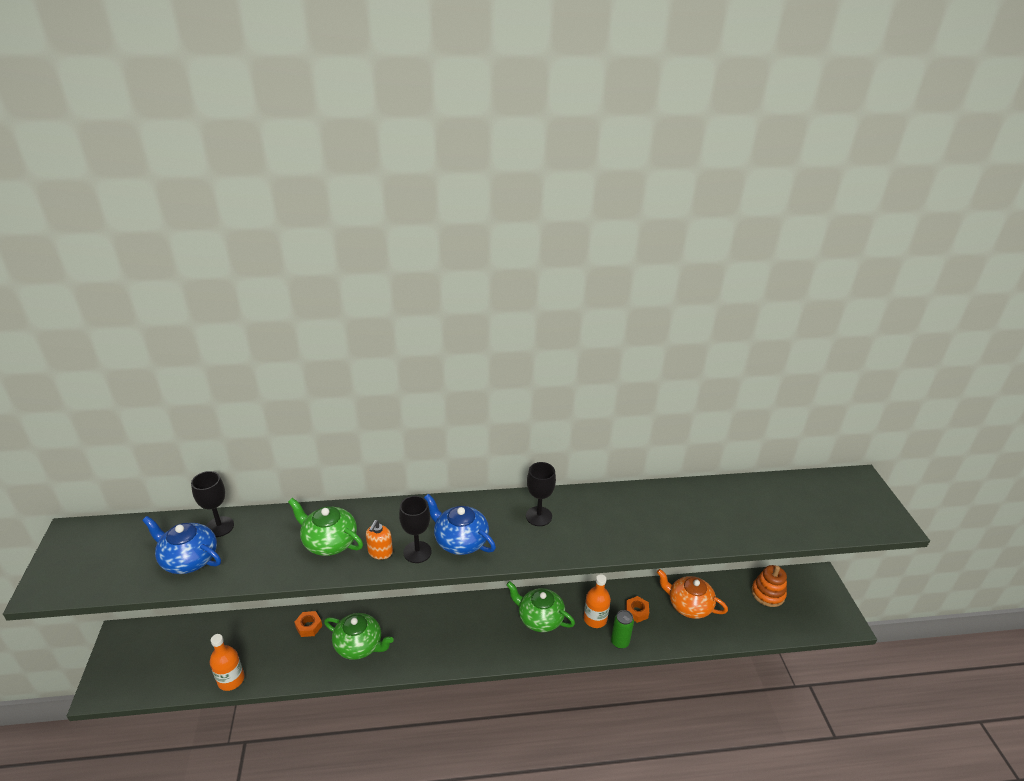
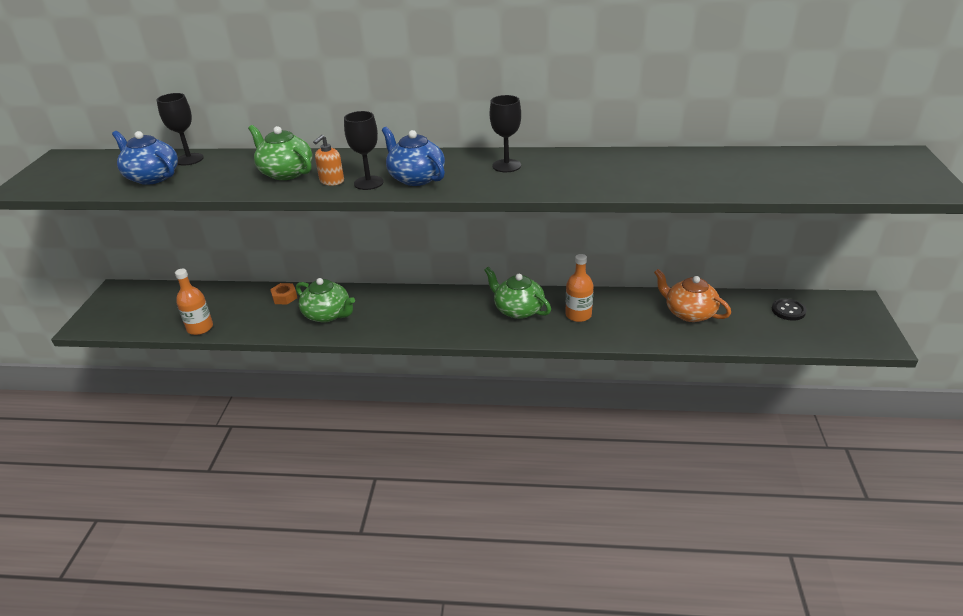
camera: 15 degrees right, 0 degrees up
green can [611,610,634,649] -> none
orange nut [626,596,649,623] -> none
orange stacking toy [751,565,787,607] -> black button [772,298,807,321]

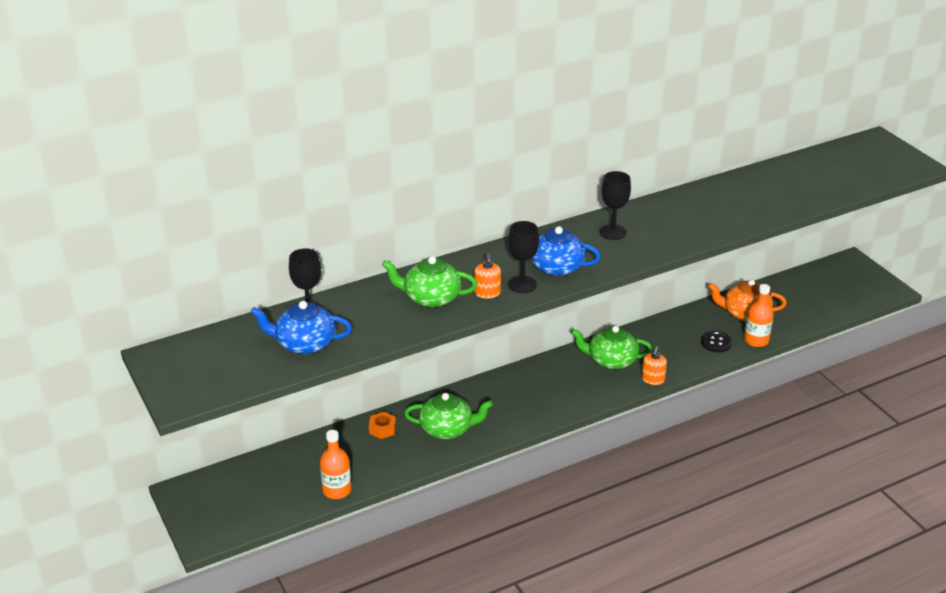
camera: 35 degrees left, 0 degrees up
orange bottle [565,254,594,322] -> orange bottle moved to [744,284,774,347]
black button [772,298,807,321] -> black button moved to [701,331,732,353]
none -> orange soap dispenser [642,346,667,385]

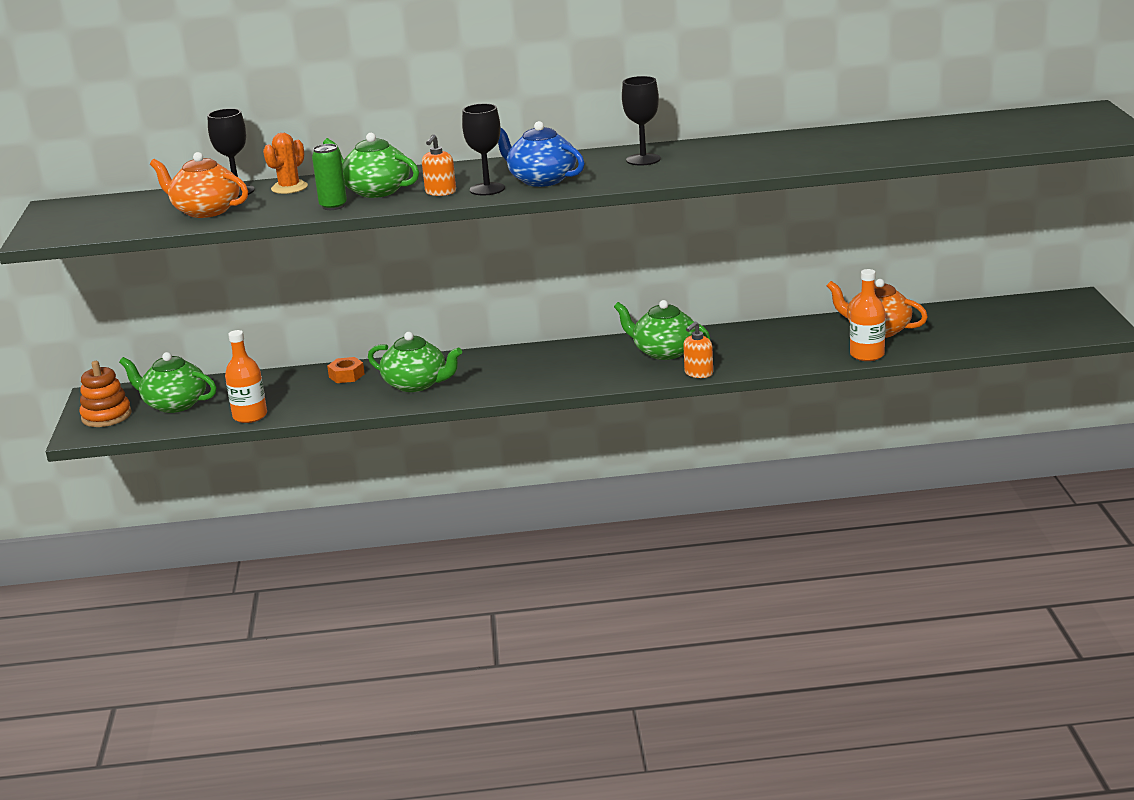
camera: 25 degrees right, 10 degrees down
blue teapot [250,301,352,354] -> orange teapot [150,152,248,218]
black button [701,331,732,353] -> none
none -> orange stacking toy [79,361,132,427]
none -> green teapot [119,352,217,413]
none -> orange cactus [263,133,308,194]
none -> green can [312,144,347,210]

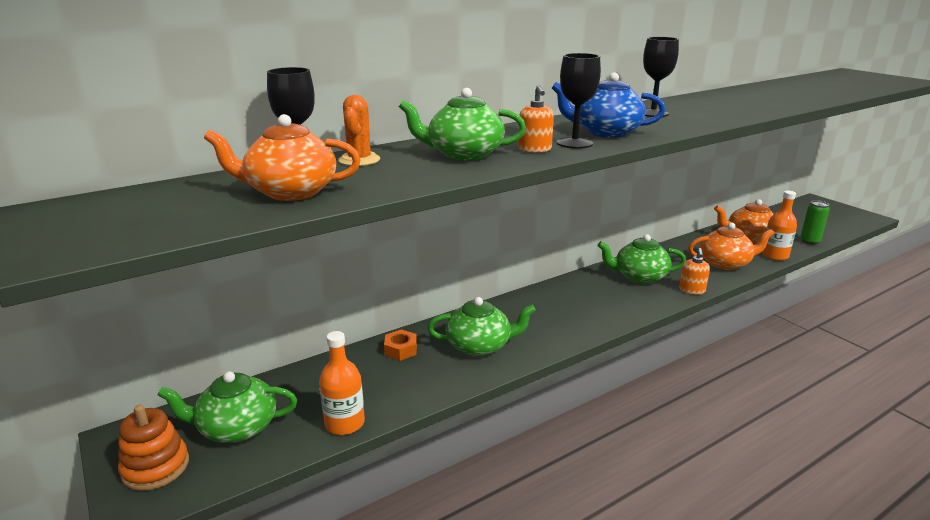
camera: 30 degrees left, 0 degrees up
green can [312,144,347,210] -> green can moved to [800,200,830,245]
none -> orange teapot [688,223,775,270]

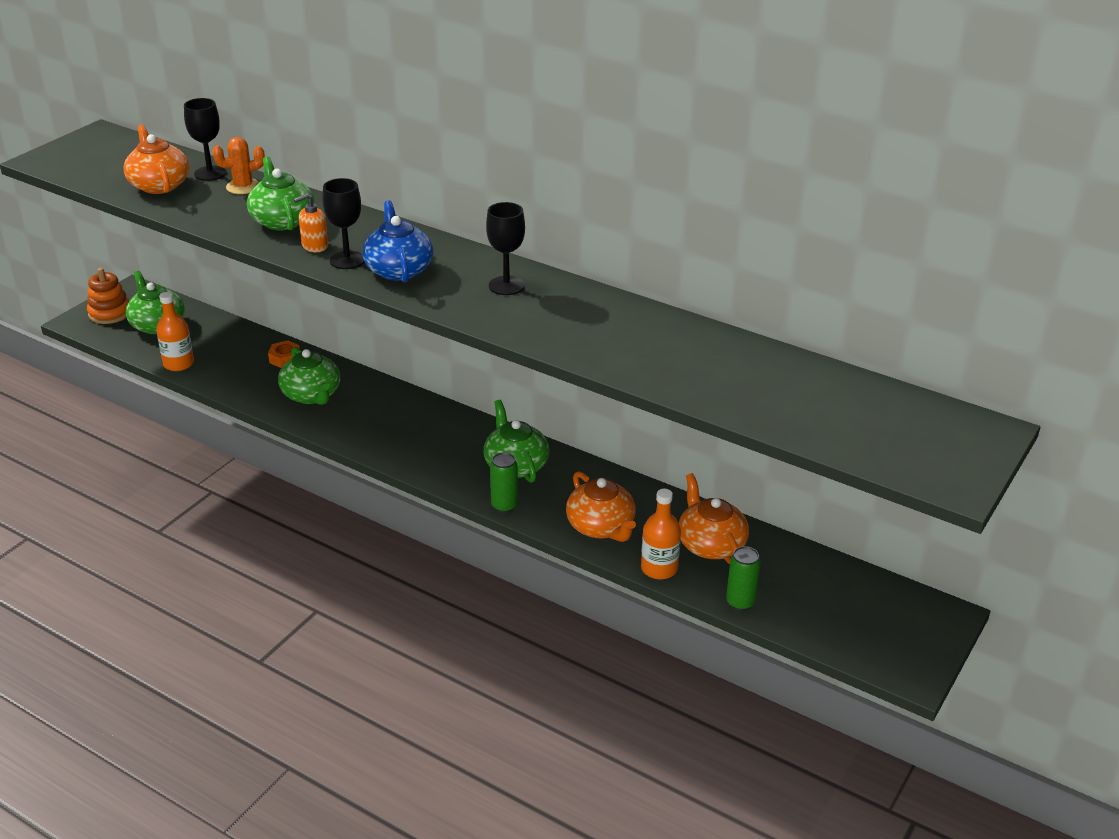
camera: 65 degrees right, 10 degrees up
orange soap dispenser [679,248,710,294] -> green can [490,452,518,513]

